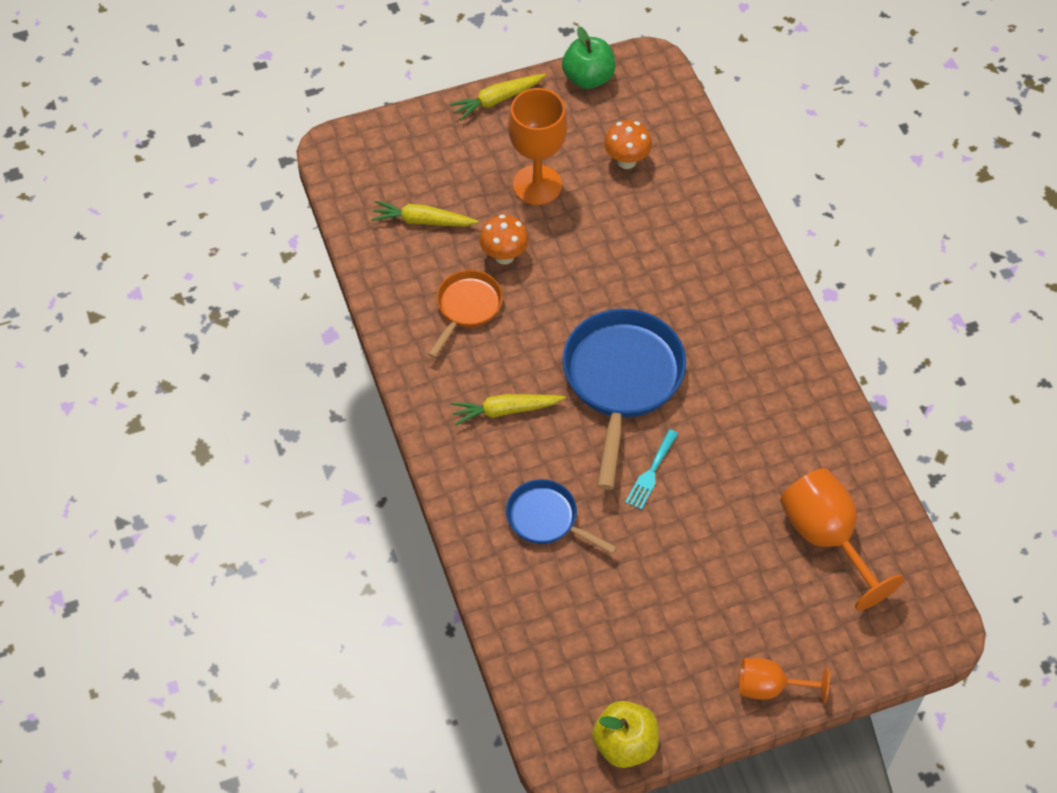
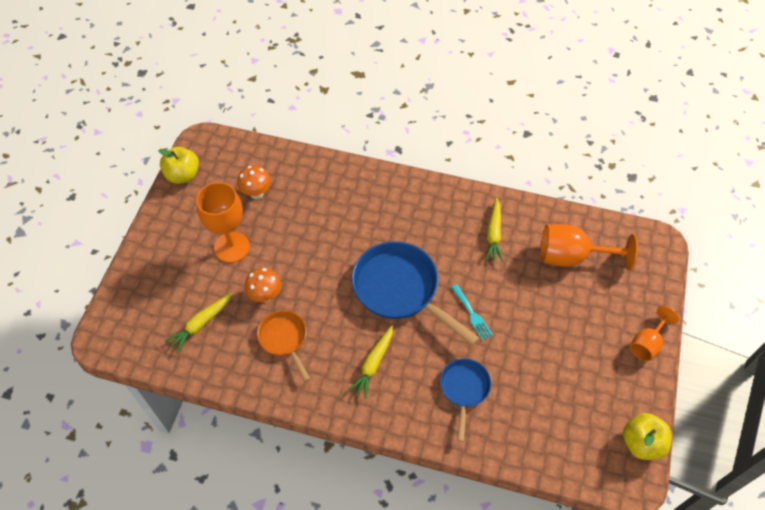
camera: 55 degrees left, 0 degrees up
yellow carrot [450,74,546,120] -> yellow carrot moved to [485,198,503,262]
blue pan [506,479,617,554] -> blue pan turned 120 degrees clockwise [440,359,491,442]
green apple [562,26,615,89] -> yellow apple [158,147,199,184]

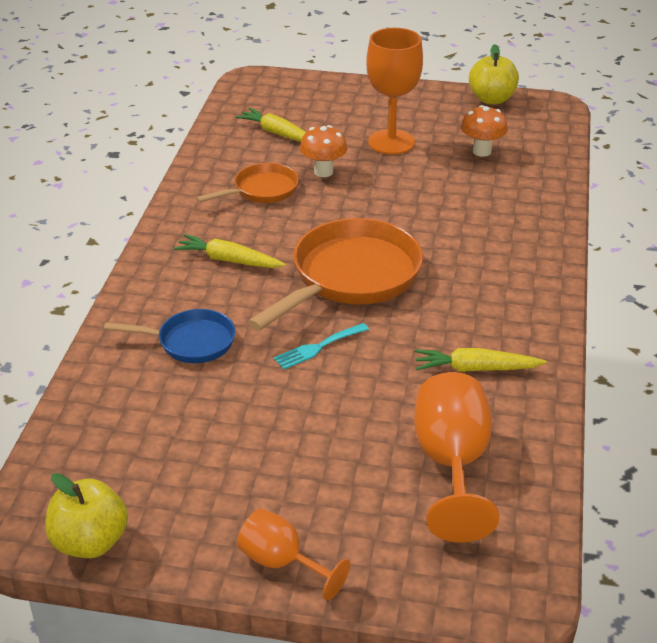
camera: 85 degrees right, 20 degrees down
blue pan [352,241,480,346] -> orange pan [248,218,423,331]

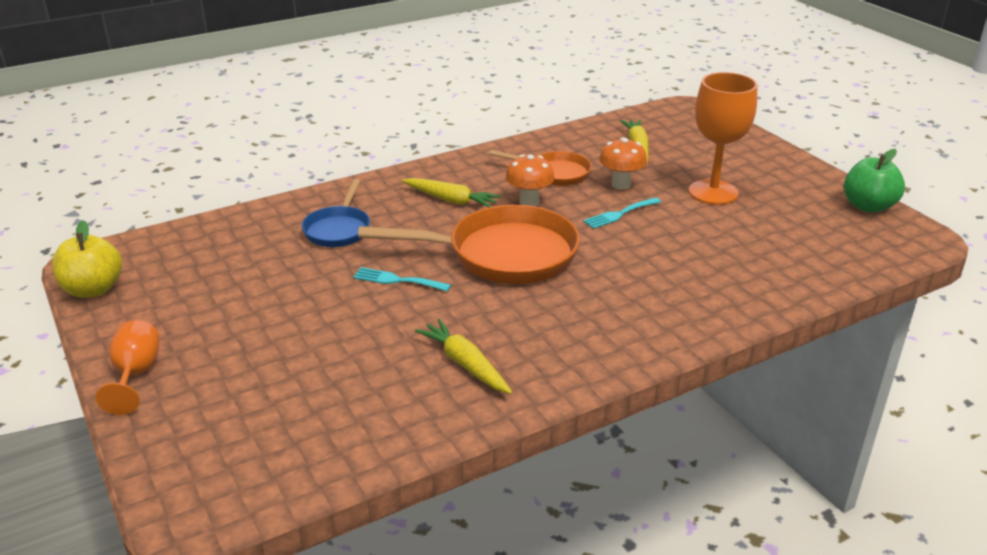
camera: 50 degrees right, 5 degrees down
blue pan [104,309,235,363] -> blue pan turned 45 degrees clockwise [302,179,370,247]
yellow carrot [174,234,286,268] -> yellow carrot turned 135 degrees clockwise [402,178,501,207]
orange goblet [414,372,500,543] -> none
orange mushroom [461,105,508,157] -> orange mushroom moved to [505,154,555,206]
yellow apple [469,44,519,104] -> green apple [844,149,905,213]
none -> turquoise fork [583,197,661,229]

